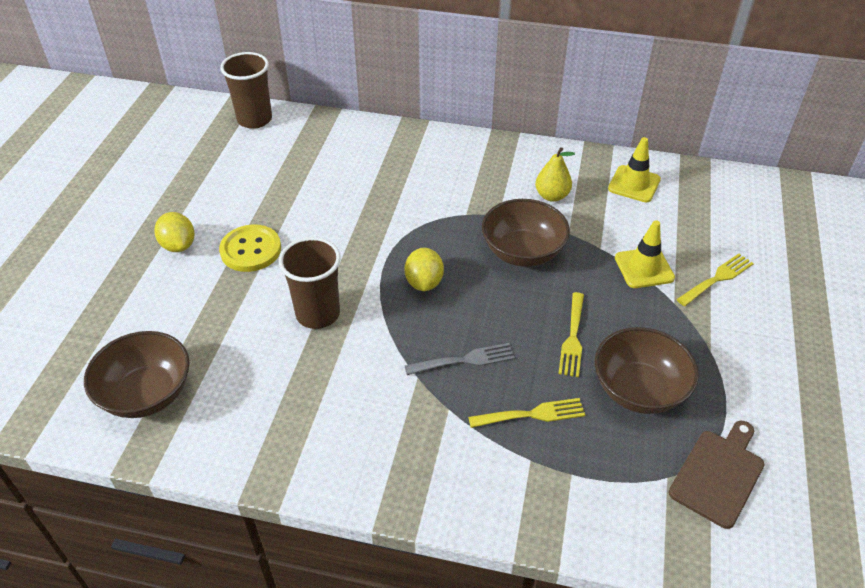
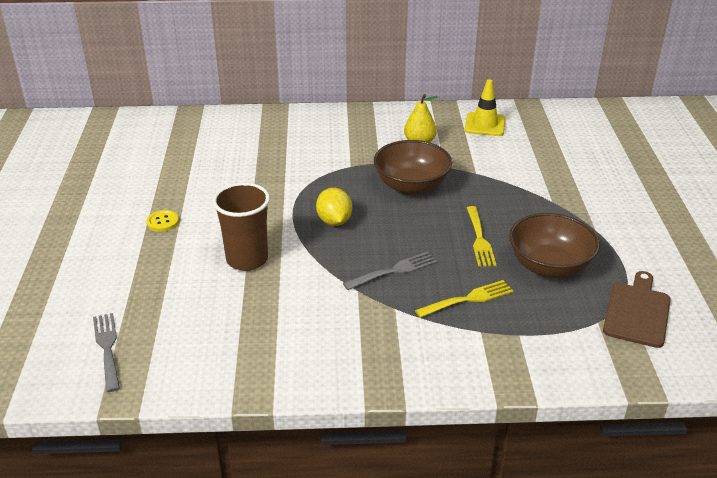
camera: 15 degrees left, 10 degrees down
brown bowl [84,331,190,418] -> grey fork [93,313,120,392]
yellow lemon [154,212,195,252] -> none
yellow button [219,224,281,272] -> yellow button [146,210,179,232], size x0.55
brown cup [220,52,272,129] -> none
yellow traffic cone [615,220,675,288] -> none
yellow fork [677,254,754,306] -> none

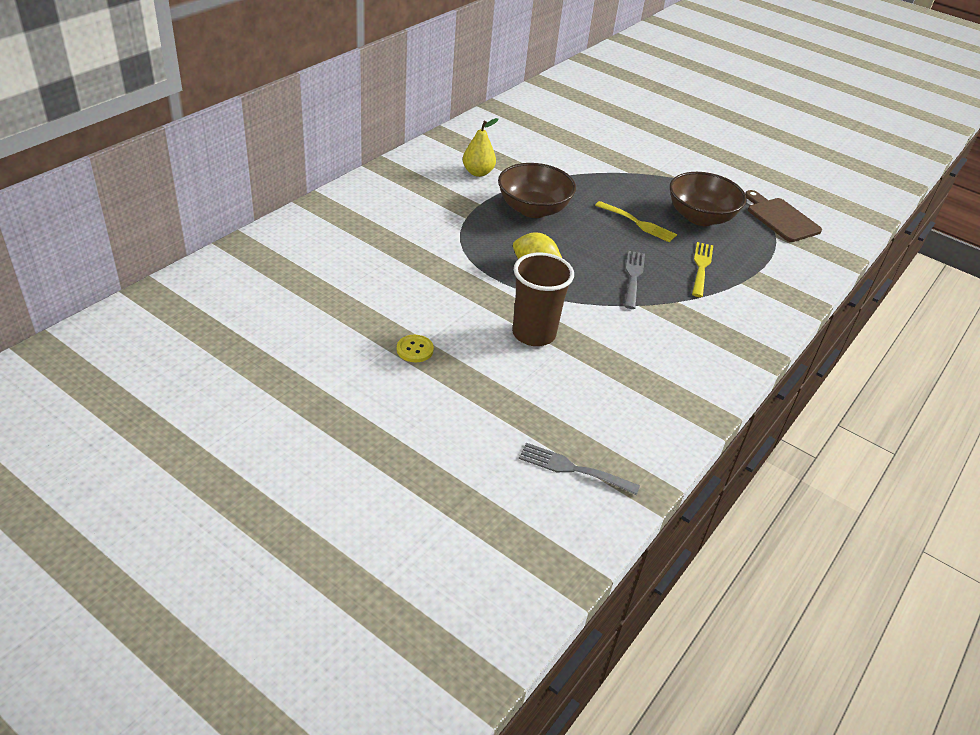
camera: 55 degrees left, 5 degrees up
yellow traffic cone [465,79,506,136] -> none

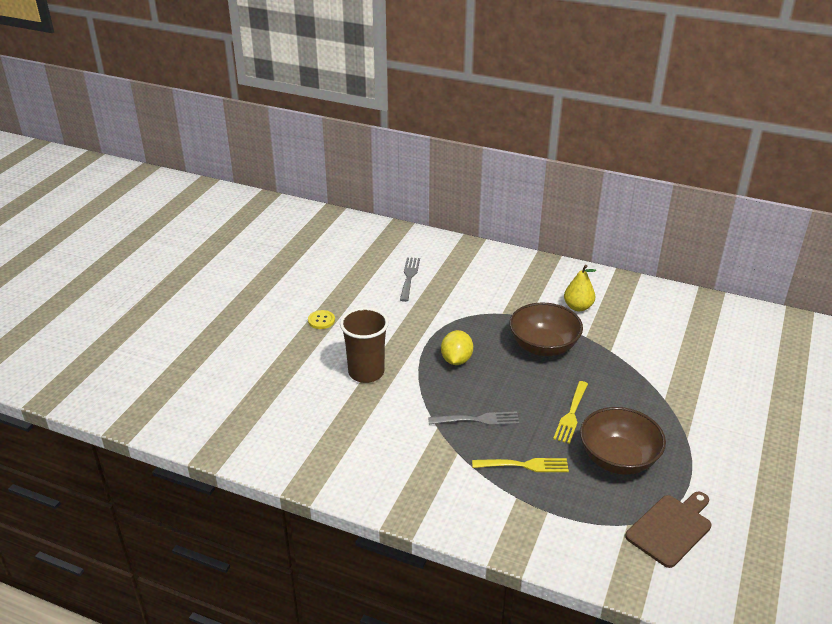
camera: 80 degrees right, 5 degrees down
grey fork [519,443,640,495] -> grey fork moved to [400,257,420,302]

